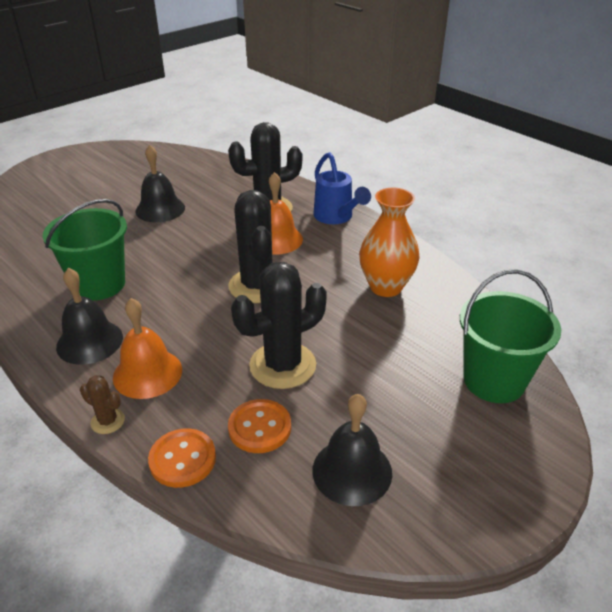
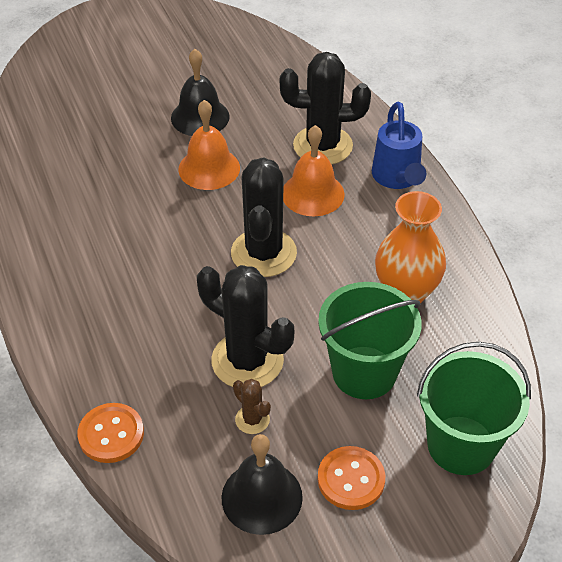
camera: 20 degrees right, 10 degrees up
green bucket [42,199,127,301] -> green bucket moved to [318,282,422,399]
black bell [56,268,123,365] -> none
brown cactus [80,375,125,434] -> brown cactus moved to [233,379,271,434]
orange bell [113,298,182,399] -> orange bell moved to [178,100,240,190]
orange button [228,399,291,453] -> orange button moved to [318,446,385,510]
black cactus [231,262,327,389] -> black cactus turned 45 degrees clockwise [197,265,294,387]

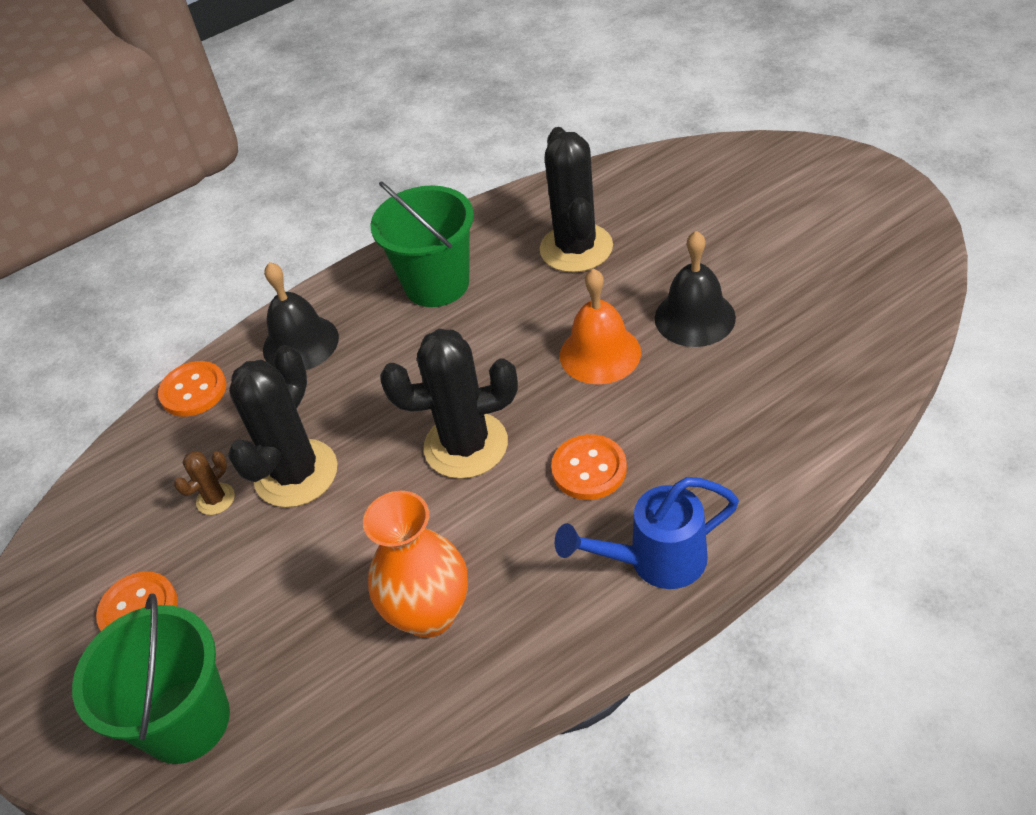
camera: 85 degrees right, 0 degrees up
black bell [222,434,303,535] -> black bell moved to [263,262,339,370]
black cactus [280,52,371,165] -> black cactus moved to [540,127,613,272]
orange bell [283,125,345,216] -> orange button [551,434,627,500]
green bucket [318,282,422,399] -> green bucket moved to [370,181,474,307]

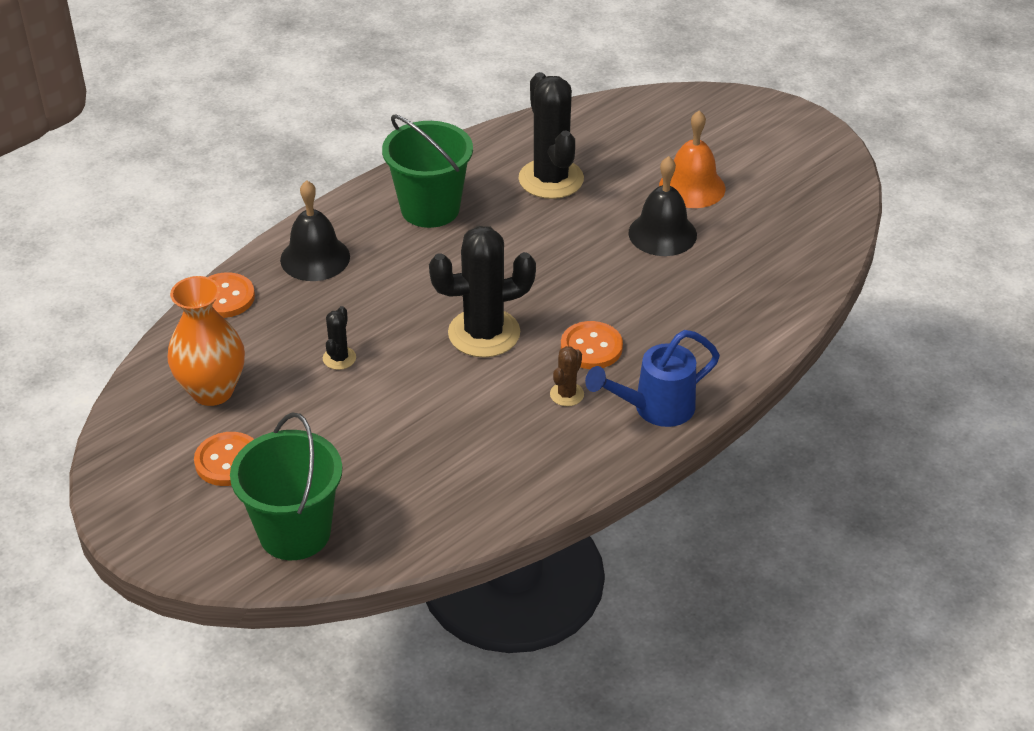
camera: 15 degrees left, 5 degrees down
brown cactus [174,451,235,515] -> brown cactus moved to [550,346,584,406]
black cactus [228,345,338,508] -> black cactus [323,306,356,370], size x0.46
orange vase [363,491,468,638] -> orange vase moved to [168,276,245,406]
orange bell [560,269,641,384] -> orange bell moved to [659,110,725,208]

